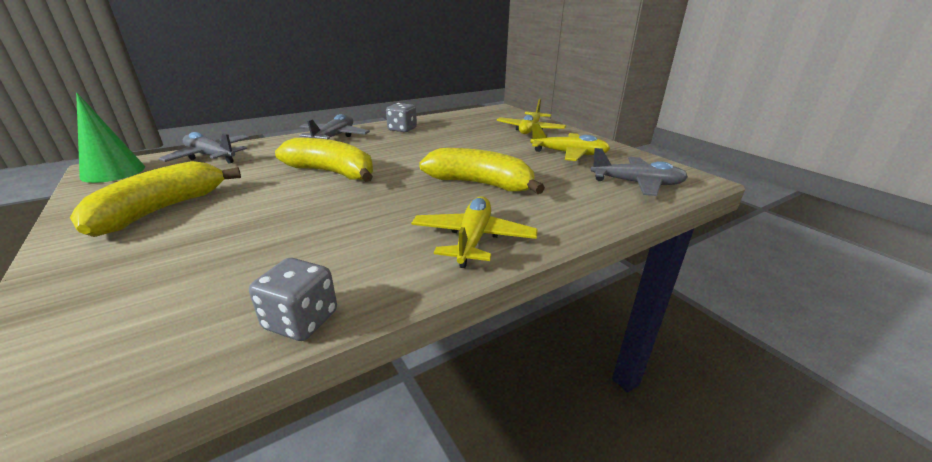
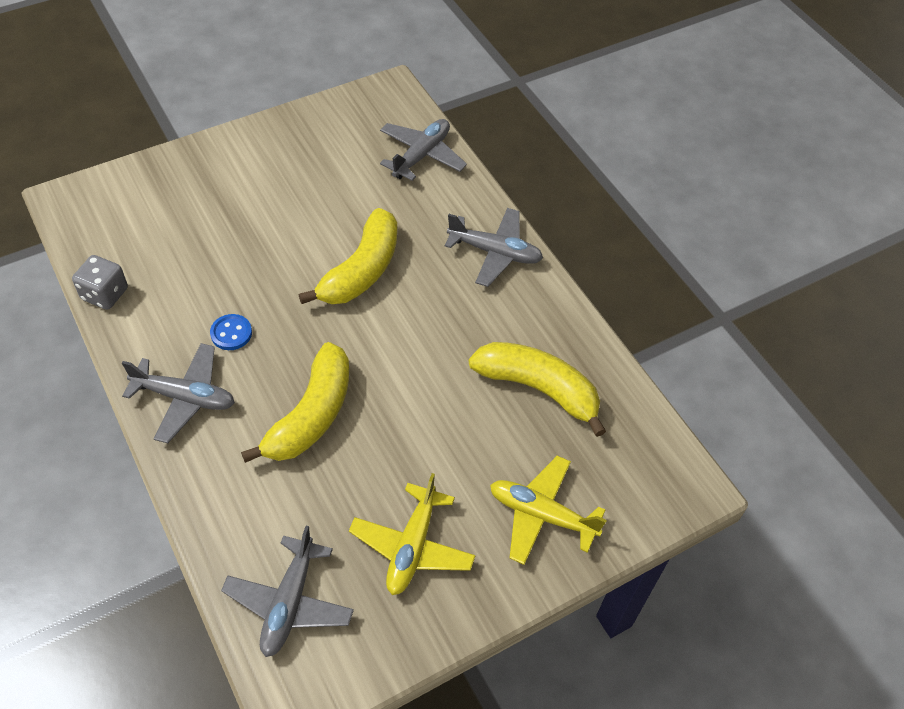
camera: 90 degrees right, 25 degrees up
yellow banana [70,161,241,237] -> yellow banana moved to [469,342,606,437]
green cone [76,92,145,183] -> none
grey dice [386,103,417,132] -> none
yellow plane [411,196,538,268] -> grey plane [122,343,235,443]
none -> blue button [210,314,252,350]

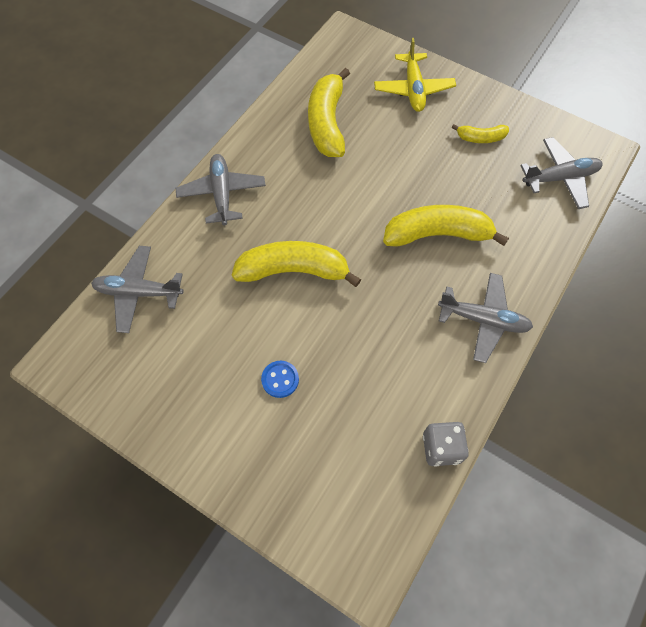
camera: 115 degrees left, 10 degrees up
grey plane [122,343,235,443] -> grey plane turned 120 degrees clockwise [438,273,533,363]
blue button [210,314,252,350] -> blue button moved to [261,361,299,398]
yellow plane [349,473,475,595] -> yellow banana [452,124,509,143]

